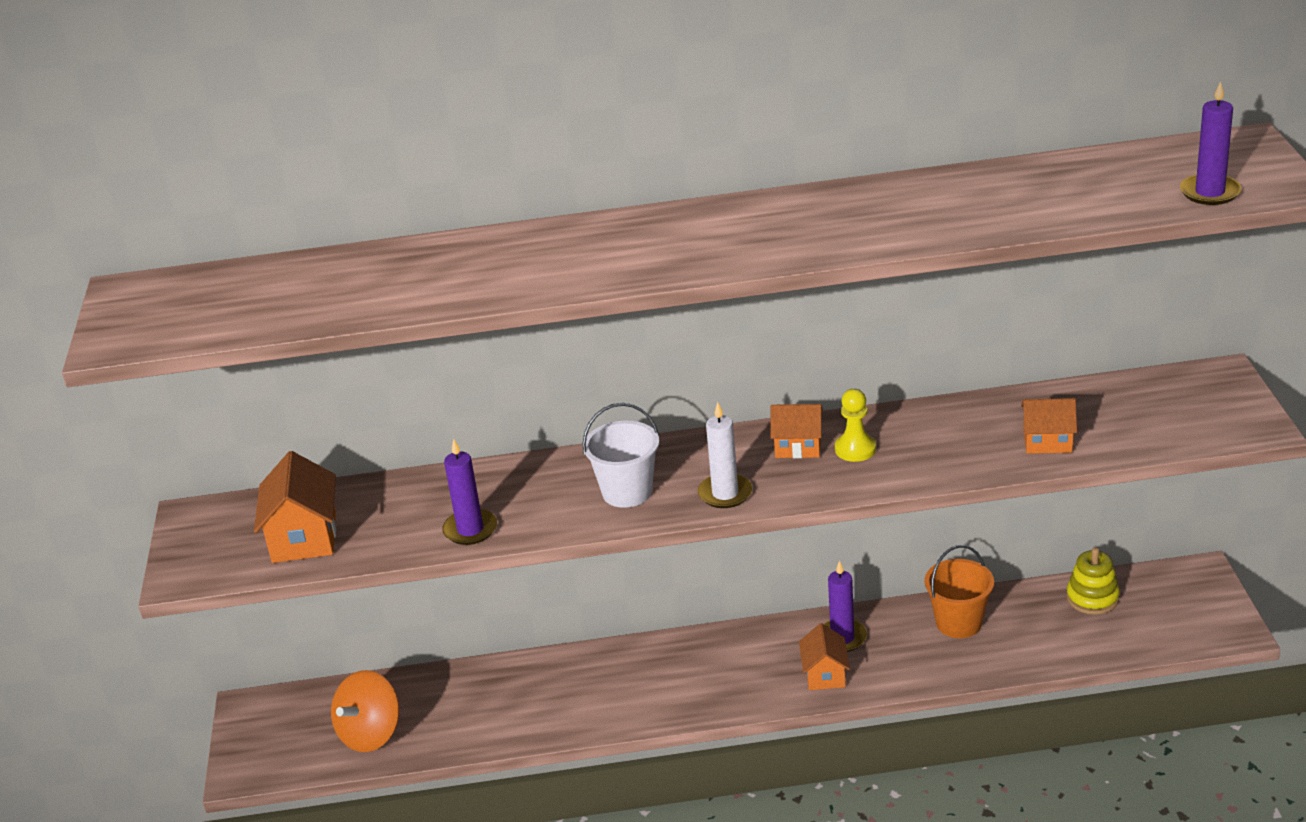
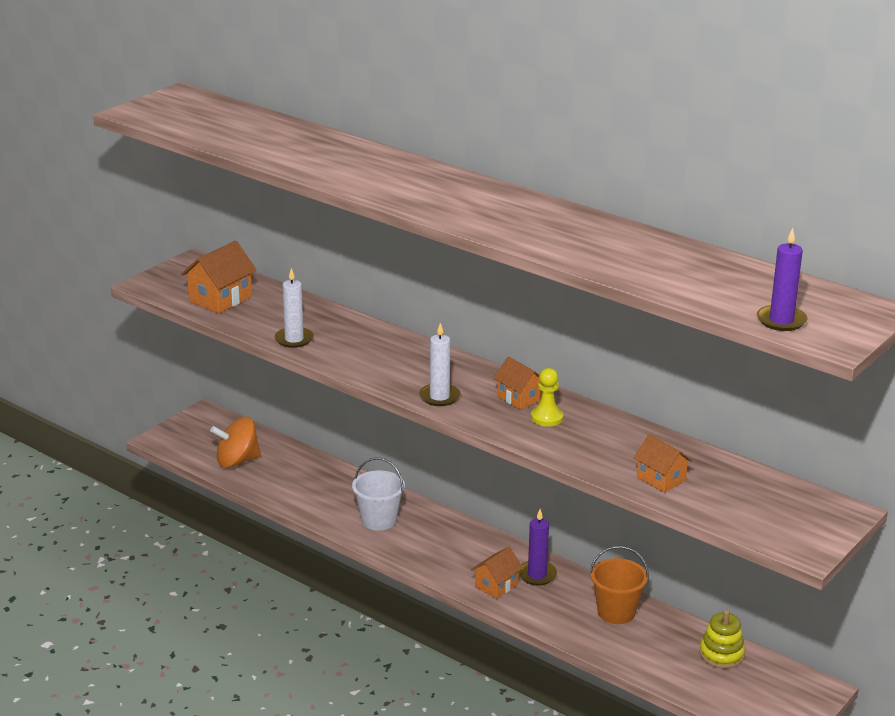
camera: 40 degrees right, 5 degrees down
purple candle [442,439,497,545] -> white candle [275,268,314,348]
white bucket [583,403,659,508] -> white bucket moved to [352,457,405,531]

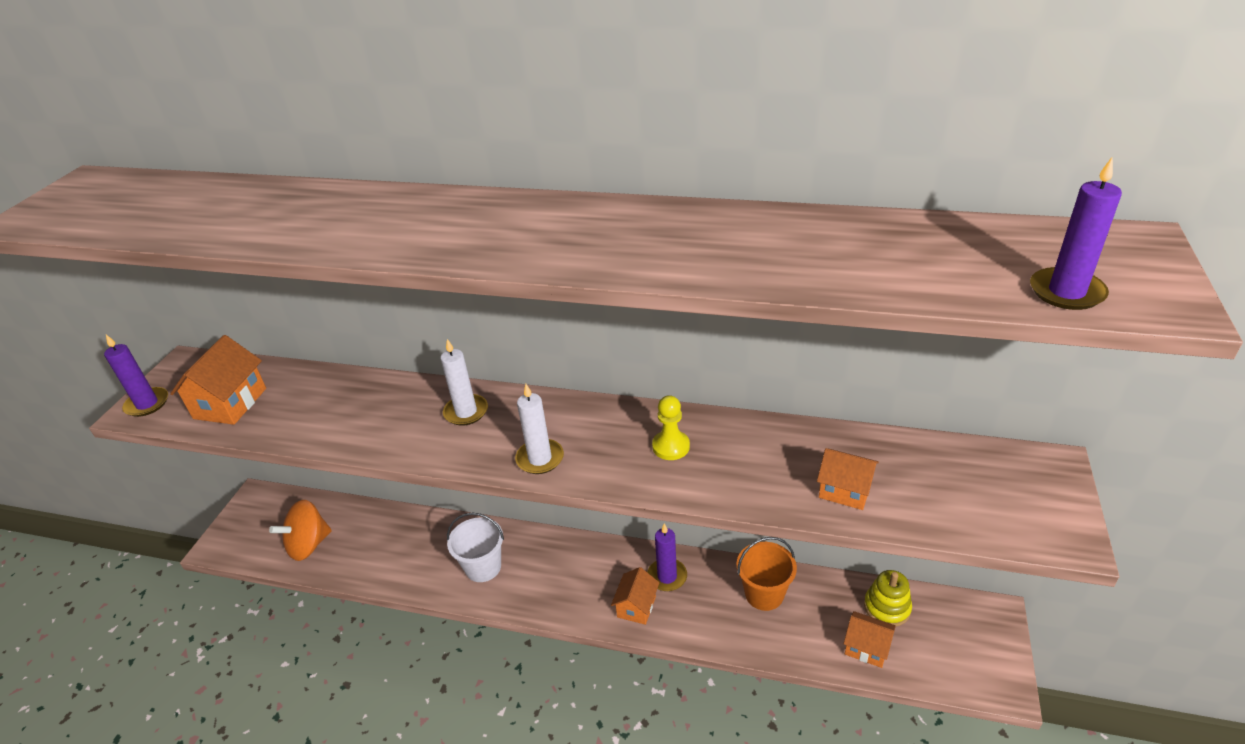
camera: 20 degrees left, 10 degrees up
white candle [275,268,314,348] -> white candle moved to [440,339,488,425]
orange house [494,357,542,410] -> orange house moved to [844,611,896,668]
none -> purple candle [104,335,168,417]

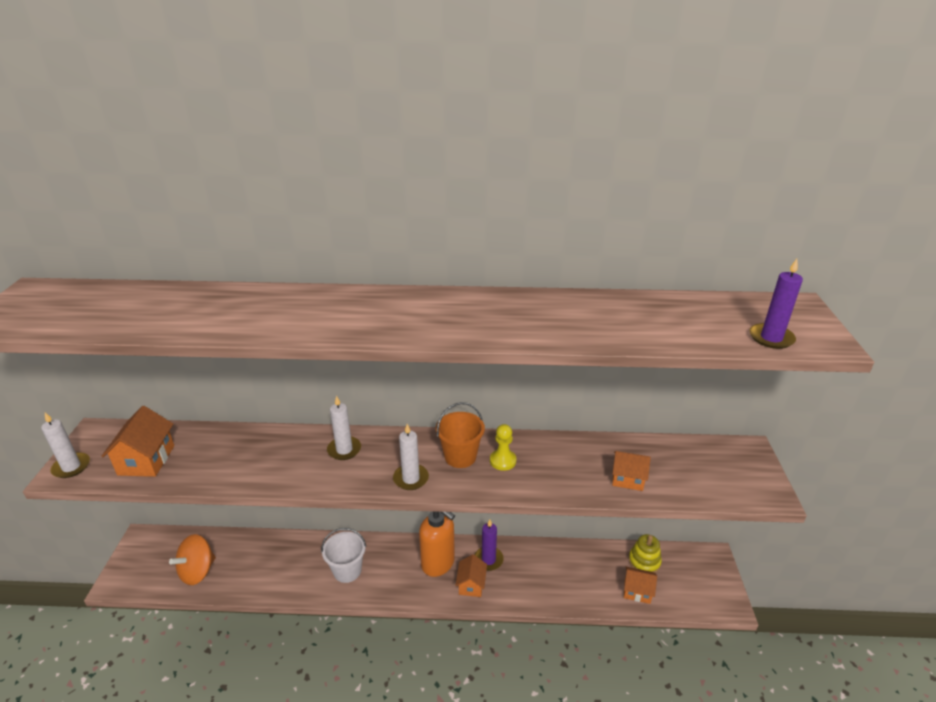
camera: 15 degrees left, 5 degrees down
purple candle [104,335,168,417] -> white candle [41,413,90,478]
orange bucket [736,537,797,611] -> orange bucket moved to [436,402,485,468]
none -> orange soap dispenser [419,511,455,577]

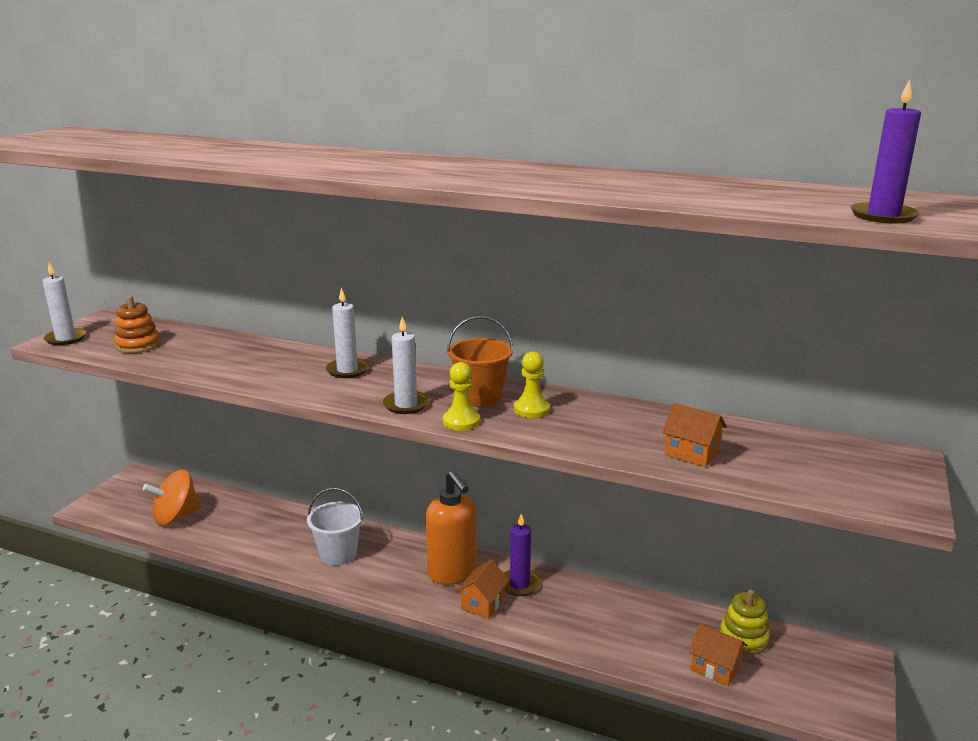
camera: 20 degrees right, 10 degrees down
orange house [101,406,174,477] -> orange stacking toy [114,296,160,353]
none -> yellow pawn [443,362,480,431]

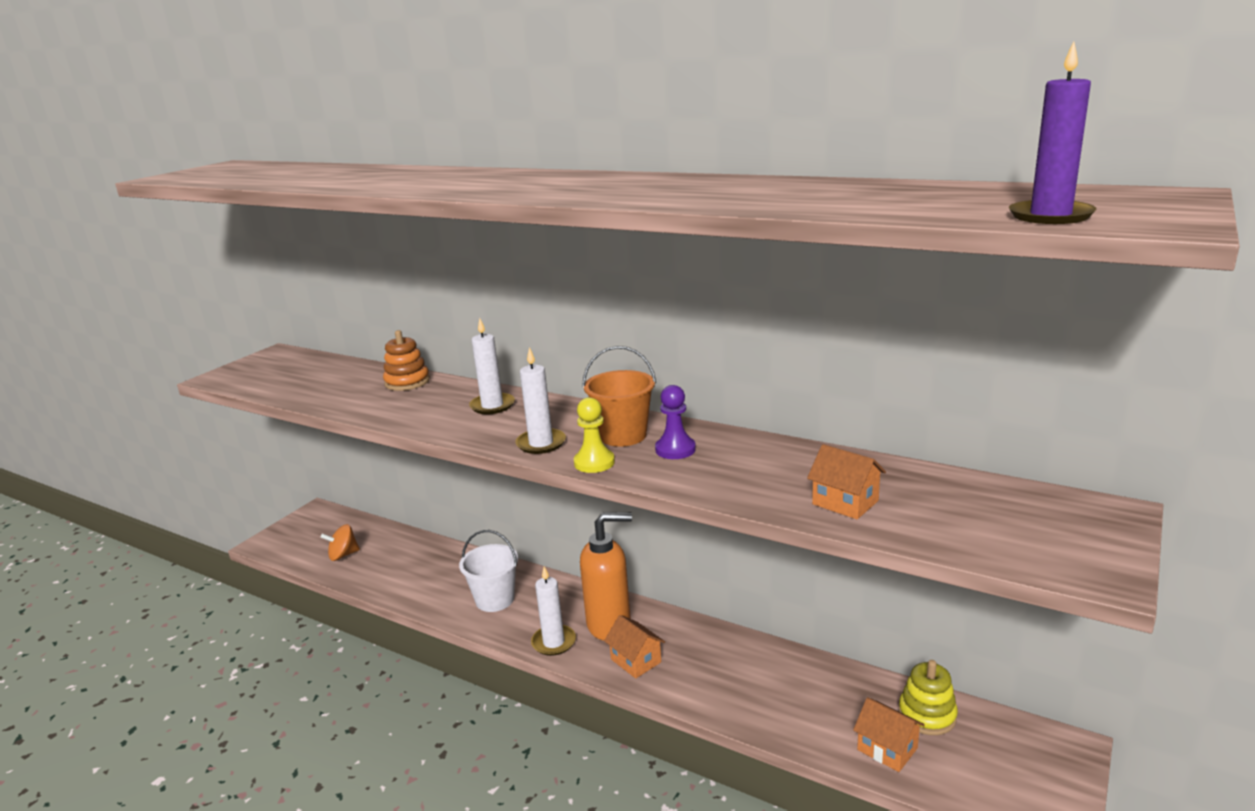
camera: 10 degrees right, 0 degrees up
white candle [42,262,86,345] -> white candle moved to [531,567,576,656]
orange stacking toy [114,296,160,353] -> orange stacking toy moved to [383,330,430,391]
orange spinning top [143,469,201,526] -> orange spinning top [320,524,360,561], size x0.64
orange soap dispenser [425,471,477,585] -> orange soap dispenser turned 75 degrees counterclockwise [580,512,632,641]
orange house [456,560,509,619] -> orange house turned 75 degrees counterclockwise [604,615,665,679]
purple candle [504,514,541,596] -> none
yellow pawn [514,351,550,418] -> purple pawn [655,385,696,459]

